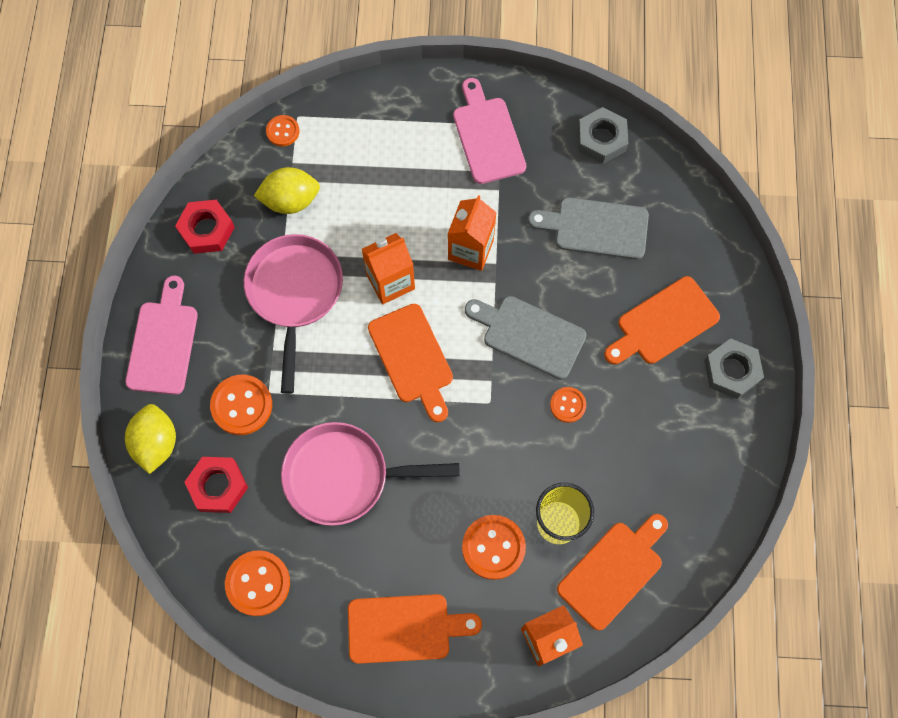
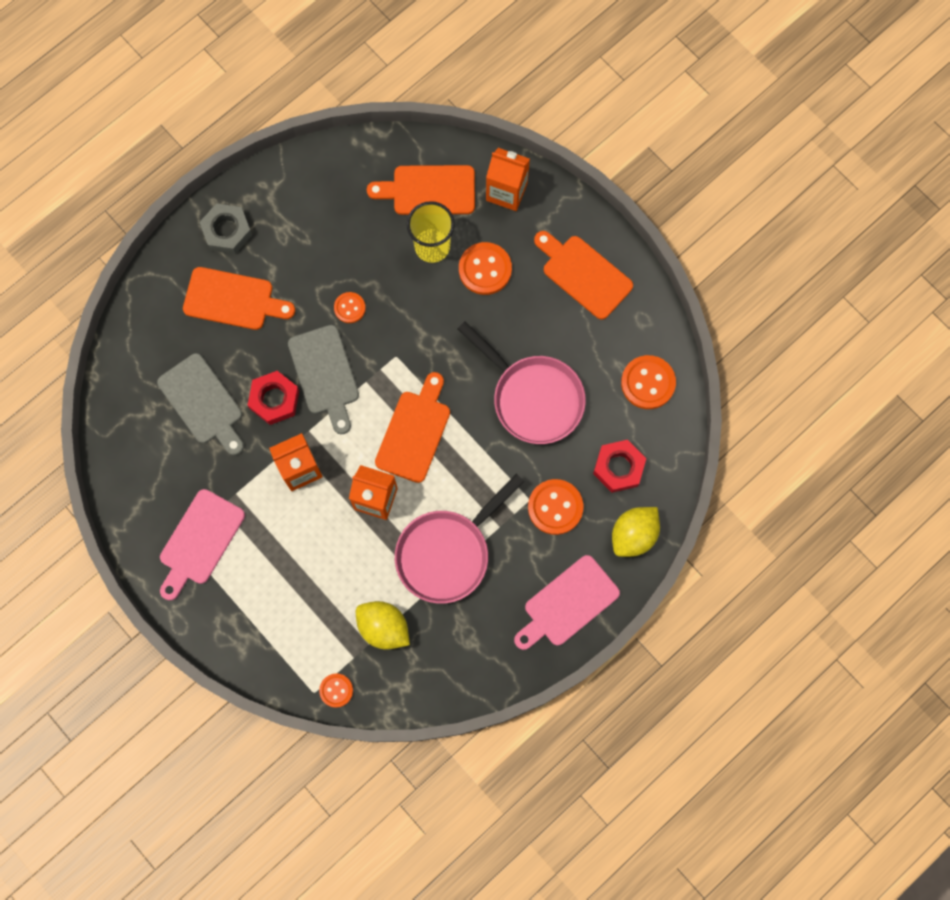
camera: 135 degrees left, 5 degrees up
red nut [175,200,235,254] -> red nut moved to [248,371,299,425]
grey nut [578,107,628,164] -> none

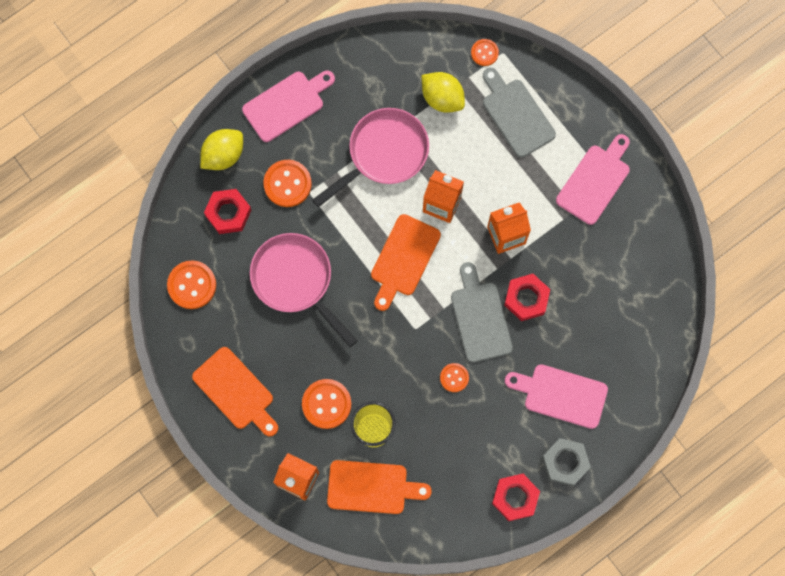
camera: 175 degrees left, 0 degrees up
grey cutting board [157,353,244,455] -> grey cutting board moved to [483,68,556,158]
orange cutting board [183,267,295,330] -> pink cutting board [505,364,608,429]
none -> red nut [492,474,540,521]

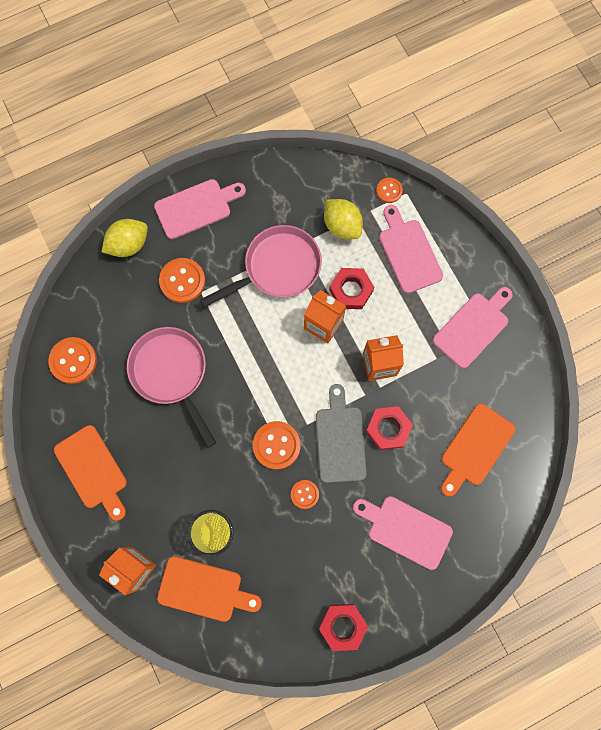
camera: 10 degrees right, 0 degrees up
red nut [204,189,251,234] -> red nut moved to [329,268,374,309]
orange button [302,379,351,429] -> orange button moved to [253,421,301,469]
orange cutting board [371,214,441,311] -> orange cutting board moved to [441,404,516,496]
grey cutting board [483,68,556,158] -> pink cutting board [379,205,443,293]
grey nut [542,438,591,486] -> none

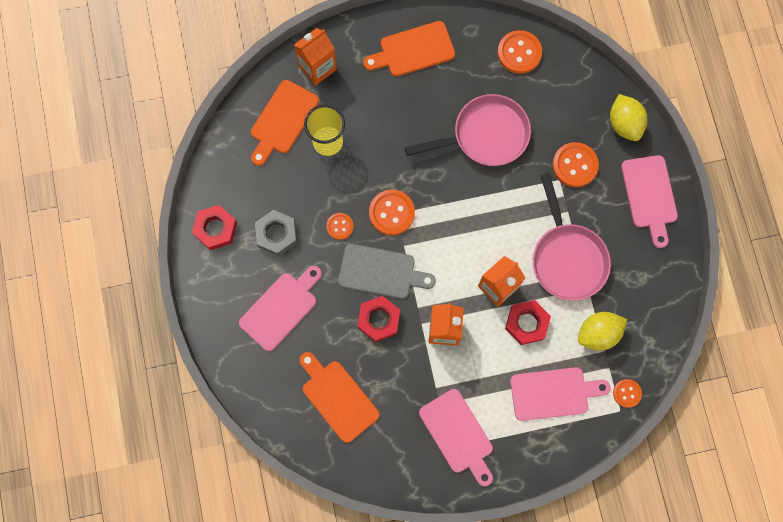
camera: 105 degrees right, 0 degrees up
none -> grey nut [255,210,297,256]

